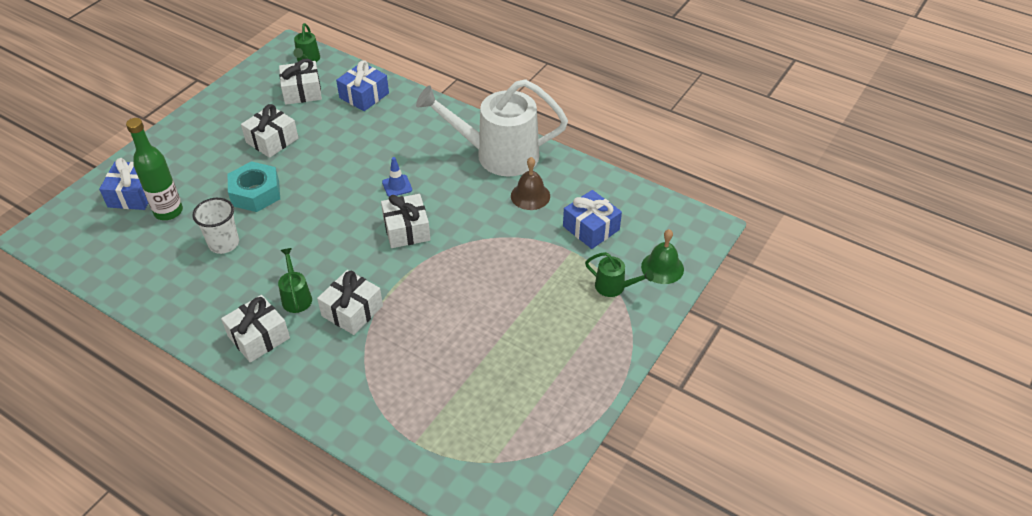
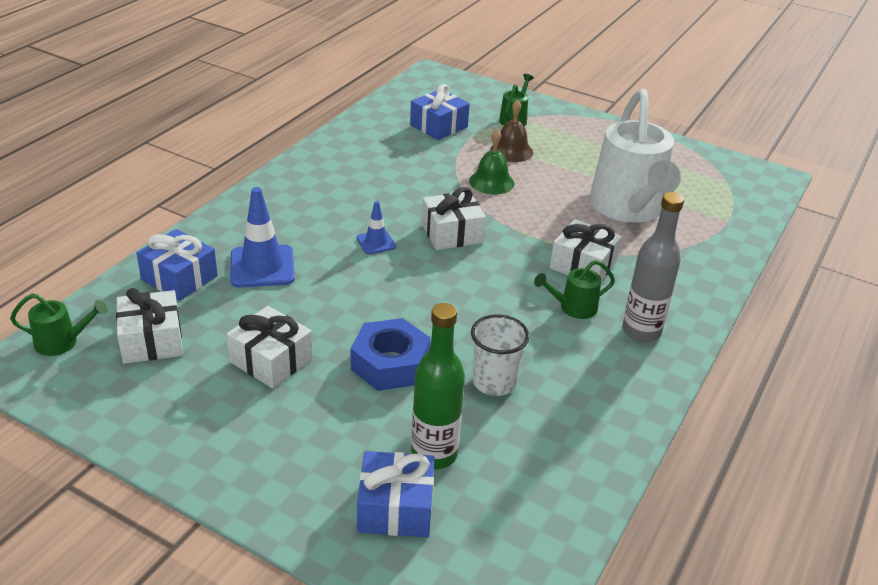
camera: 95 degrees left, 10 degrees down
white gift [221,295,290,362] -> grey bottle [622,192,684,342]
turquoise nut [228,161,280,212] -> blue nut [351,318,431,391]
white watering can [416,79,568,176] -> white watering can moved to [590,89,681,223]
brown bell [511,157,550,210] -> brown bell moved to [490,99,533,162]
green bell [641,229,684,284] -> green bell moved to [469,129,515,194]
none -> blue traffic cone [230,187,295,288]

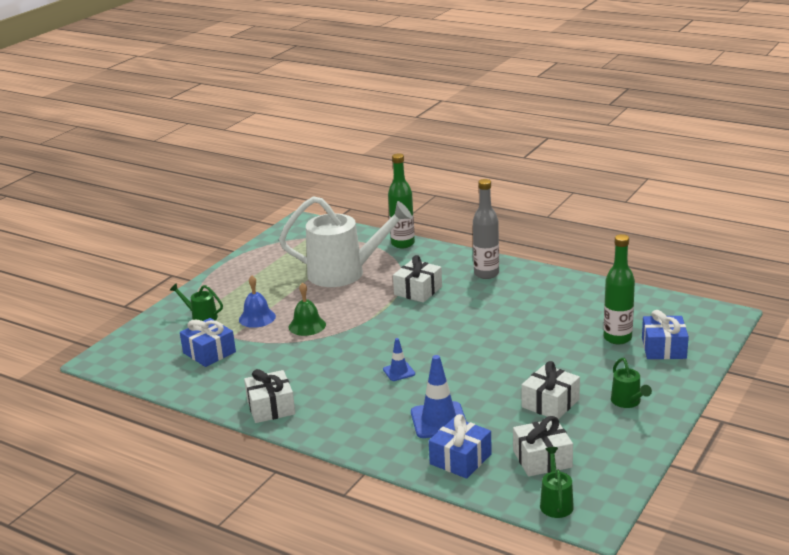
camera: 85 degrees left, 10 degrees down
blue nut [351,318,431,391] -> none
white gift [421,187,486,250] -> white gift moved to [244,369,295,423]
white cup [471,314,530,396] -> none
brown bell [490,99,533,162] -> blue bell [239,275,276,328]
green watering can [534,260,615,319] -> green watering can moved to [611,358,652,408]
none -> green bottle [388,153,415,248]

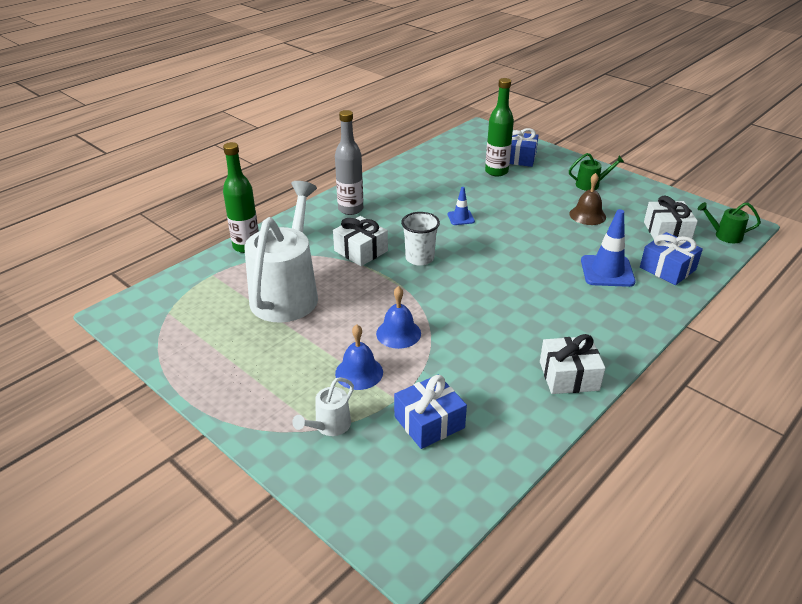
camera: 80 degrees left, 10 degrees up
green watering can [170,283,223,321] -> white watering can [292,377,354,436]
green bell [289,283,326,336] -> blue bell [376,286,421,349]
blue traffic cone [383,338,415,381] -> blue traffic cone moved to [447,187,475,225]
white gift [521,361,580,419] -> brown bell [569,173,606,225]
none -> white cup [401,212,440,266]

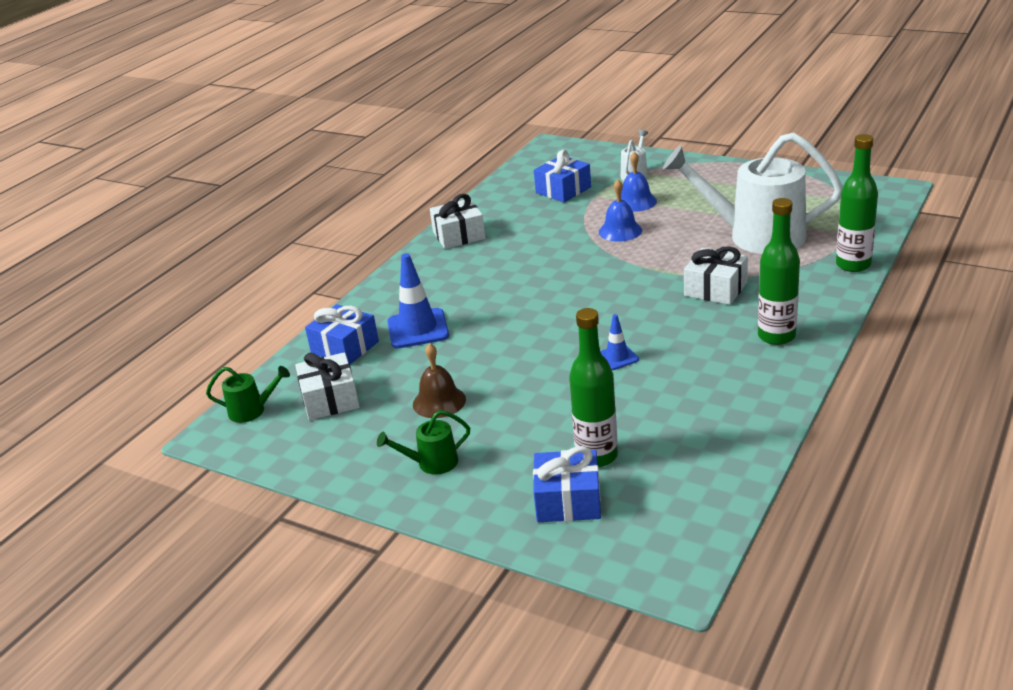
camera: 170 degrees right, 5 degrees down
white watering can [244,181,318,323] -> white watering can turned 105 degrees clockwise [663,132,843,254]
grey bottle [335,110,363,215] -> green bottle [758,198,800,345]
white cup [401,212,440,266] -> none

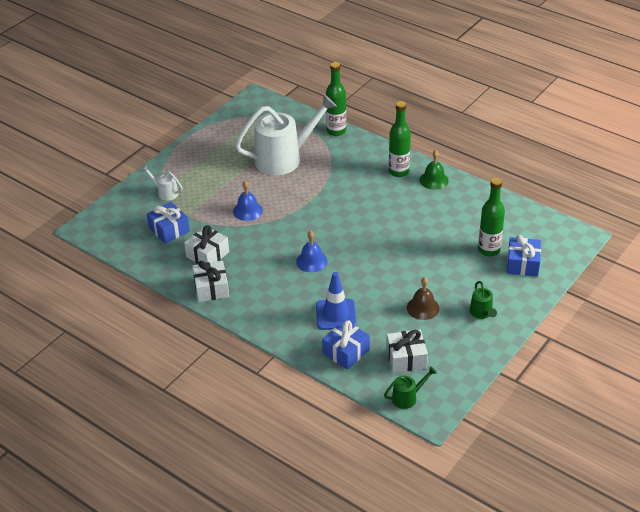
camera: 85 degrees left, 10 degrees up
green watering can [206,366,290,423] -> green watering can turned 60 degrees clockwise [384,366,437,409]
blue traffic cone [600,314,639,370] -> none
blue bell [621,152,657,212] -> blue bell moved to [296,231,328,272]
white watering can [663,132,843,254] -> white watering can turned 135 degrees counterclockwise [235,94,337,175]
white gift [684,246,748,305] -> white gift moved to [184,225,229,264]
none -> green bell [419,150,449,190]

